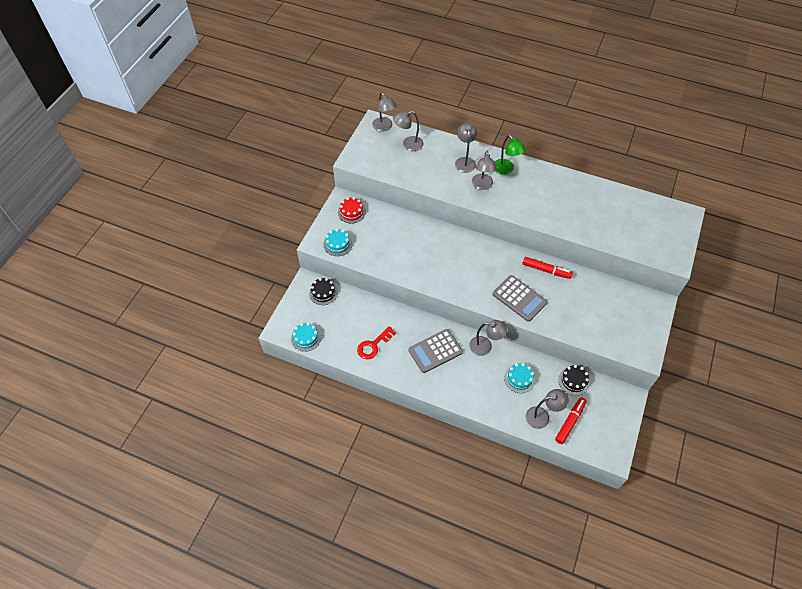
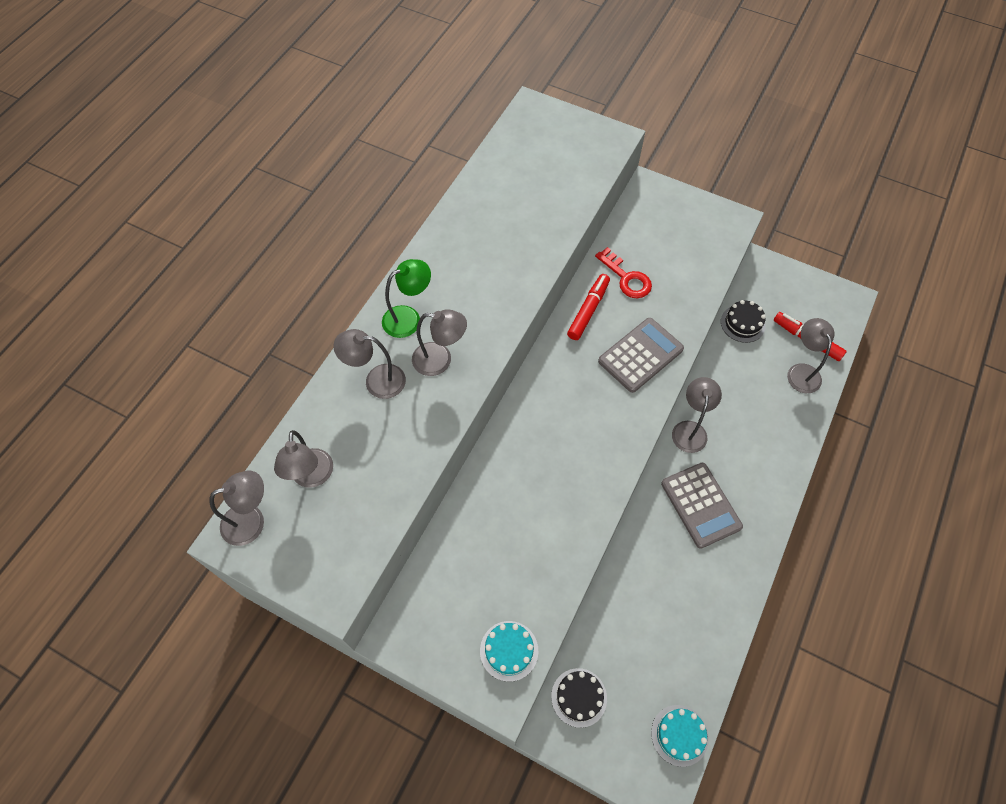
camera: 85 degrees left, 5 degrees up
red cake [338,197,366,223] -> none
red key [357,326,396,359] -> red key moved to [595,247,652,298]
turquoise cake [504,363,535,393] -> none

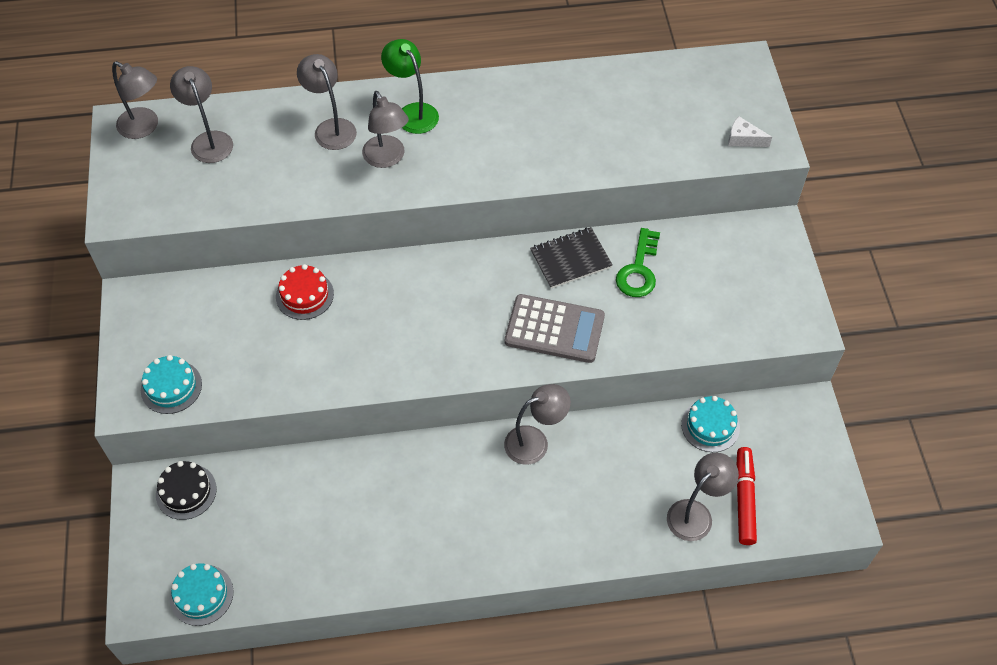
camera: 55 degrees right, 5 degrees down
grey lamp [274,430,333,488] -> grey lamp turned 105 degrees clockwise [170,66,233,163]
green lamp [382,259,431,338] -> green lamp turned 150 degrees counterclockwise [381,39,439,134]
red marker [567,274,610,340] -> black notebook [530,227,613,289]
red key [595,247,652,298] -> green key [616,228,660,297]
grey calculator [661,463,743,549] -> none
black cake [721,300,766,343] -> turquoise cake [681,396,740,452]
none -> red cake [276,264,334,320]
none -> white cheese [728,116,772,147]

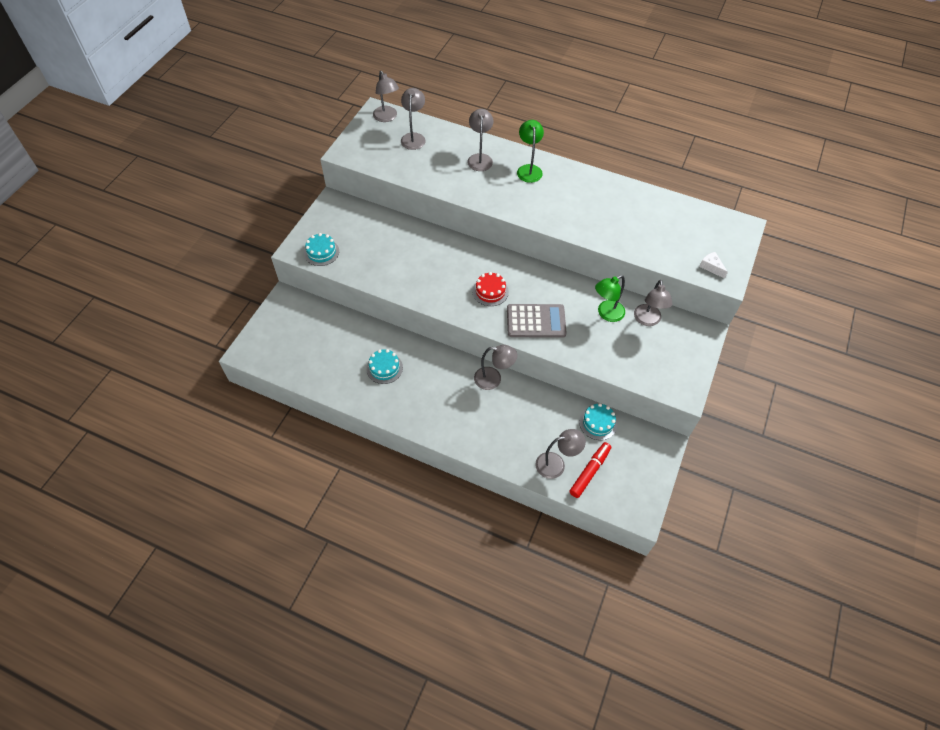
camera: 30 degrees right, 0 degrees up
black cake [156,461,217,520] -> none
turquoise cake [170,563,233,626] -> turquoise cake moved to [366,349,403,384]
red cake [276,264,334,320] -> red cake moved to [473,272,509,306]
grey lamp [362,91,409,168] -> grey lamp moved to [634,280,673,326]
grey calculator [505,294,605,363] -> grey calculator turned 45 degrees counterclockwise [507,304,567,338]
black notebook [530,227,613,289] -> none
green key [616,228,660,297] -> green lamp [595,275,625,322]

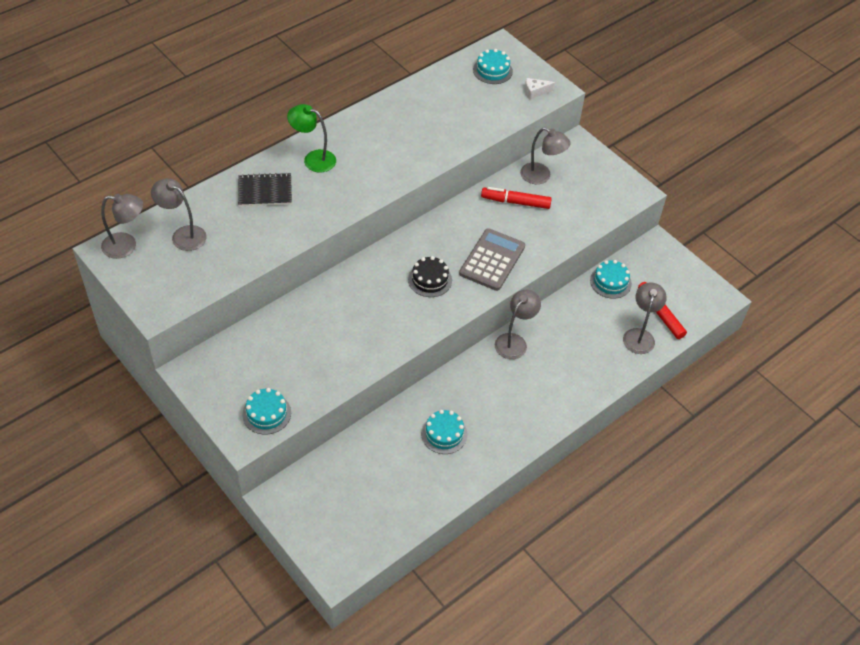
camera: 65 degrees left, 5 degrees down
grey lamp [467,109,493,171] -> black notebook [238,172,292,206]
red cake [473,272,509,306] -> black cake [408,256,452,297]
green lamp [595,275,625,322] -> red marker [481,187,552,209]
none -> turquoise cake [473,49,513,84]

